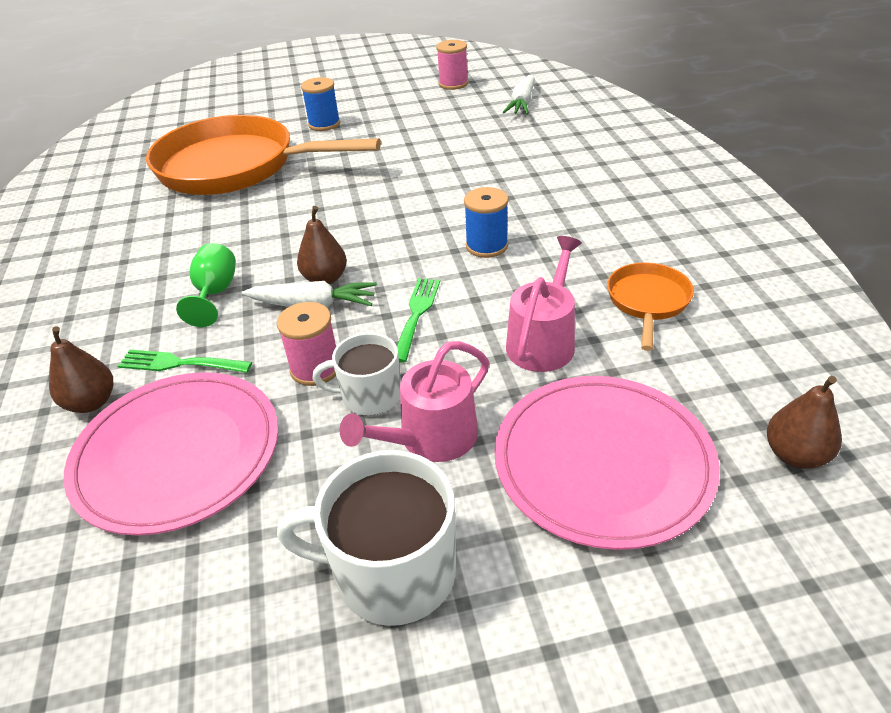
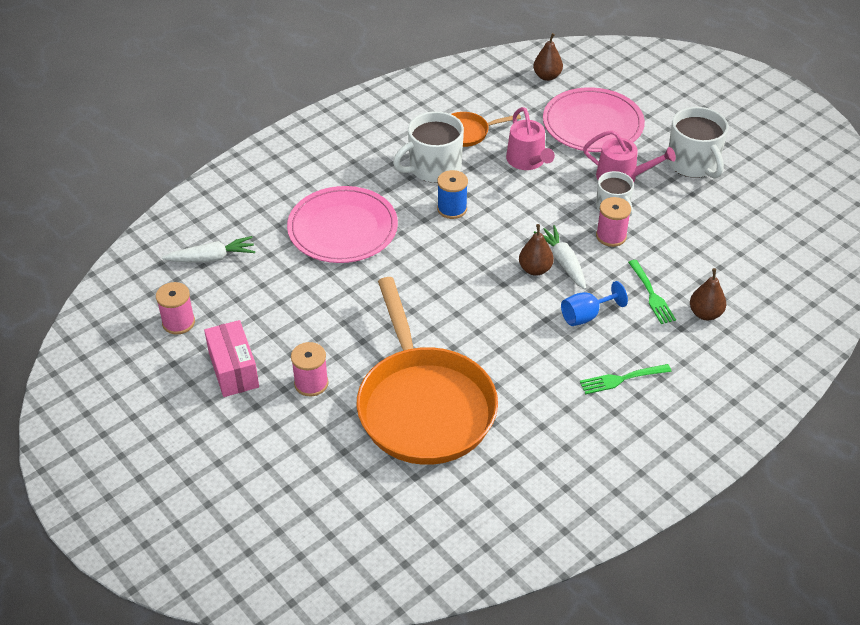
camera: 120 degrees left, 5 degrees up
pink plate [64,372,278,536] -> pink plate moved to [287,186,398,263]
green goblet [176,243,236,327] -> blue goblet [561,281,628,326]
blue spool [301,77,340,131] -> pink spool [291,342,329,396]
green fork [397,278,440,363] -> green fork moved to [580,364,672,394]
pink watering can [506,236,582,372] -> pink watering can turned 105 degrees counterclockwise [506,107,555,170]
none -> pink box [204,320,259,397]
none -> white mug [393,111,464,183]

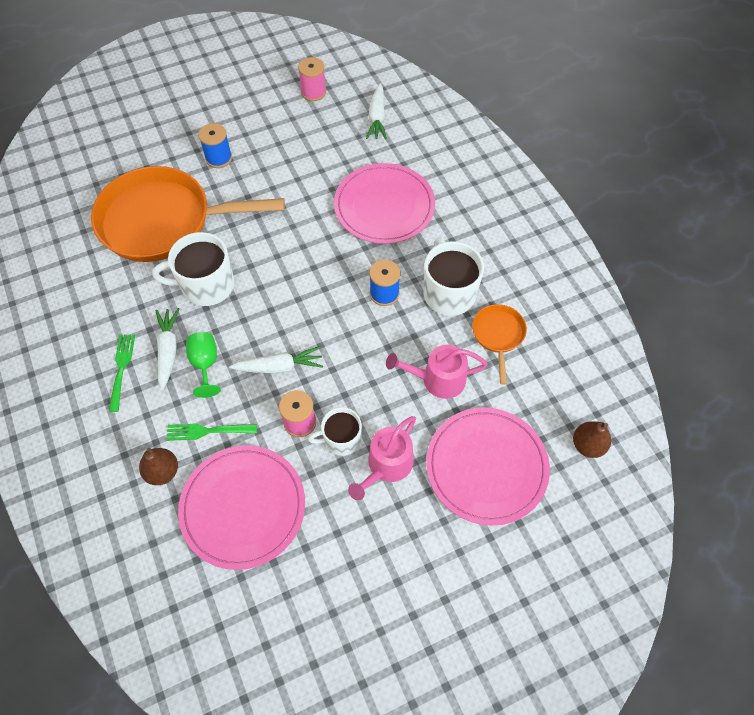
camera: 105 degrees right, 15 degrees up
pink box [204,320,259,397] -> none
pink spool [291,342,329,396] -> blue spool [198,123,232,168]
brown pear [519,224,554,276] -> none
blue goblet [561,281,628,326] -> green goblet [186,332,221,398]
white mug [667,107,728,179] -> white mug moved to [152,232,234,306]
none -> white carrot [156,308,179,390]
none -> pink plate [178,445,305,570]

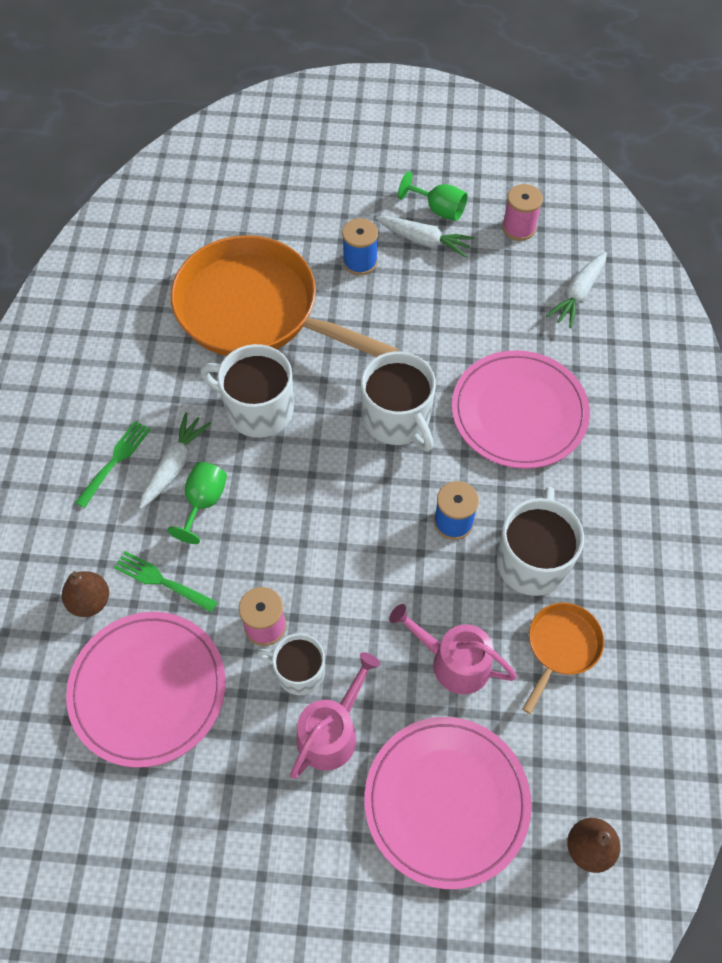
camera: 30 degrees right, 0 degrees up
white carrot [229,346,323,373] -> white carrot moved to [376,216,474,258]
pink watering can [348,416,416,500] -> pink watering can turned 150 degrees clockwise [290,652,380,779]
none -> white mug [361,351,436,452]
none -> green goblet [398,171,468,221]

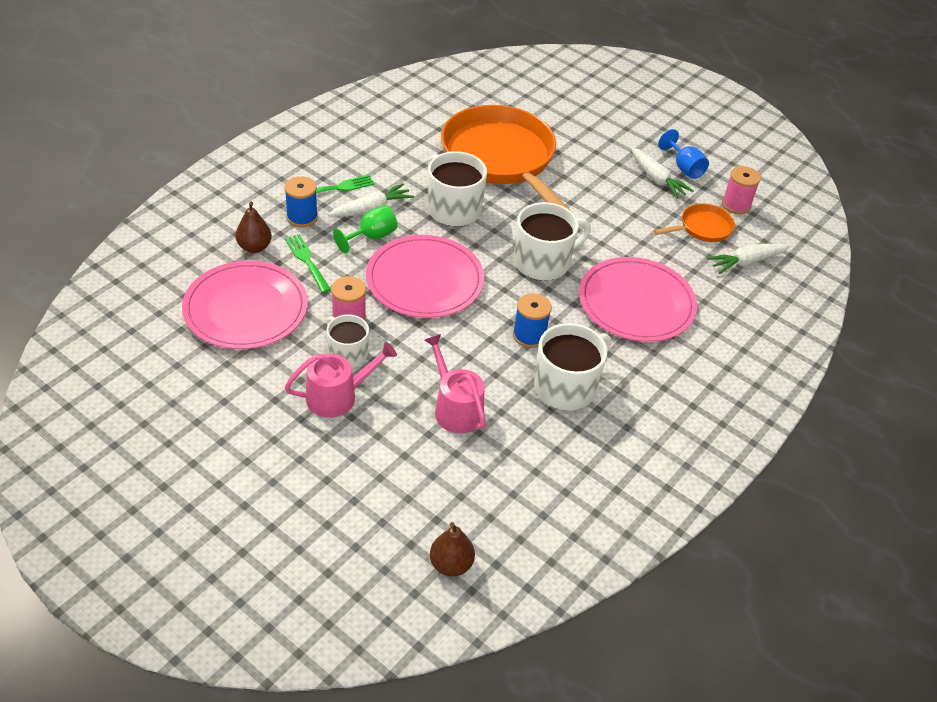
camera: 30 degrees right, 15 degrees down
blue spool [342,218,378,275] -> blue spool moved to [284,176,318,227]
white mug [361,351,436,452] -> white mug turned 120 degrees counterclockwise [514,202,591,281]
pink plate [364,717,531,889] -> pink plate moved to [366,235,484,318]
green goblet [398,171,468,221] -> blue goblet [658,129,709,179]
orange pan [523,603,604,714] -> orange pan moved to [654,203,735,242]

